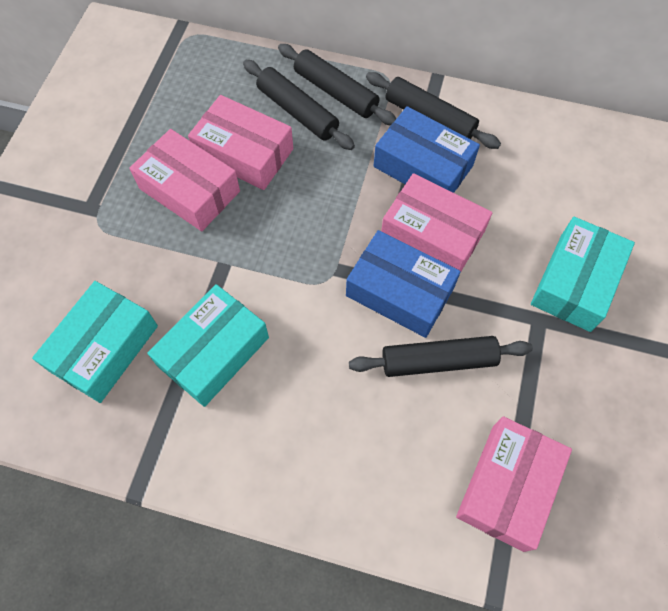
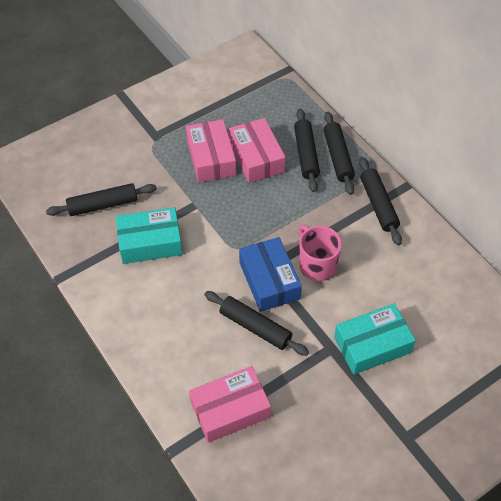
camera: 40 degrees right, 10 degrees down
turquoise box [32,281,158,403] -> black rolling pin [46,183,157,216]
blue box [374,106,480,193] -> none
pink box [381,173,492,273] -> pink mug [299,224,342,281]

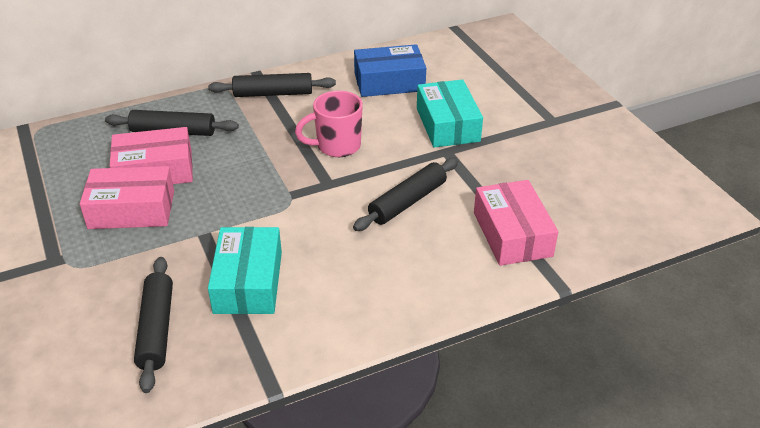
camera: 80 degrees left, 15 degrees down
blue box [239,237,302,312] -> blue box moved to [354,44,426,97]
black rolling pin [323,112,355,195] -> none

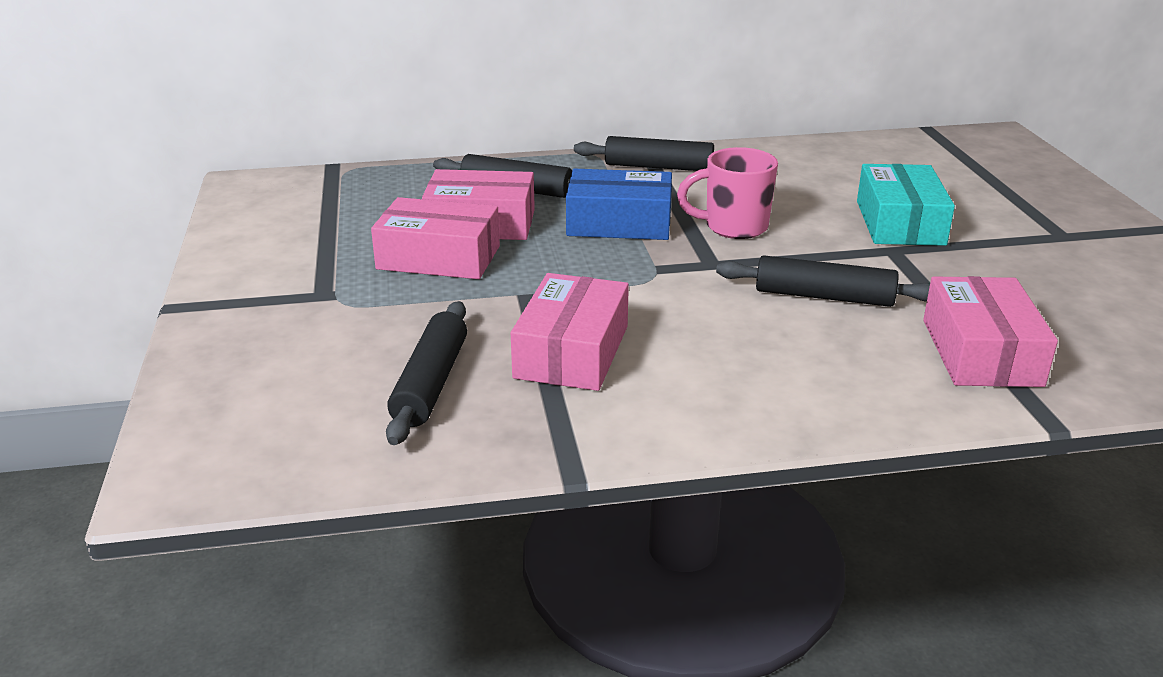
camera: 15 degrees right, 10 degrees down
turquoise box [208,227,282,314] -> pink box [511,273,629,391]
black rolling pin [353,158,458,231] -> black rolling pin turned 45 degrees clockwise [716,256,930,307]
blue box [354,44,426,97] -> blue box moved to [566,169,672,240]

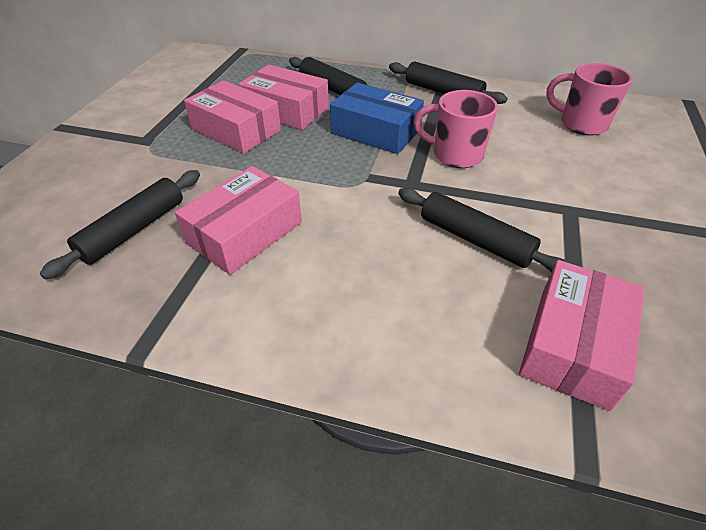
camera: 25 degrees right, 15 degrees up
turquoise box [857,164,955,246] -> none
none -> pink mug [546,63,632,135]

